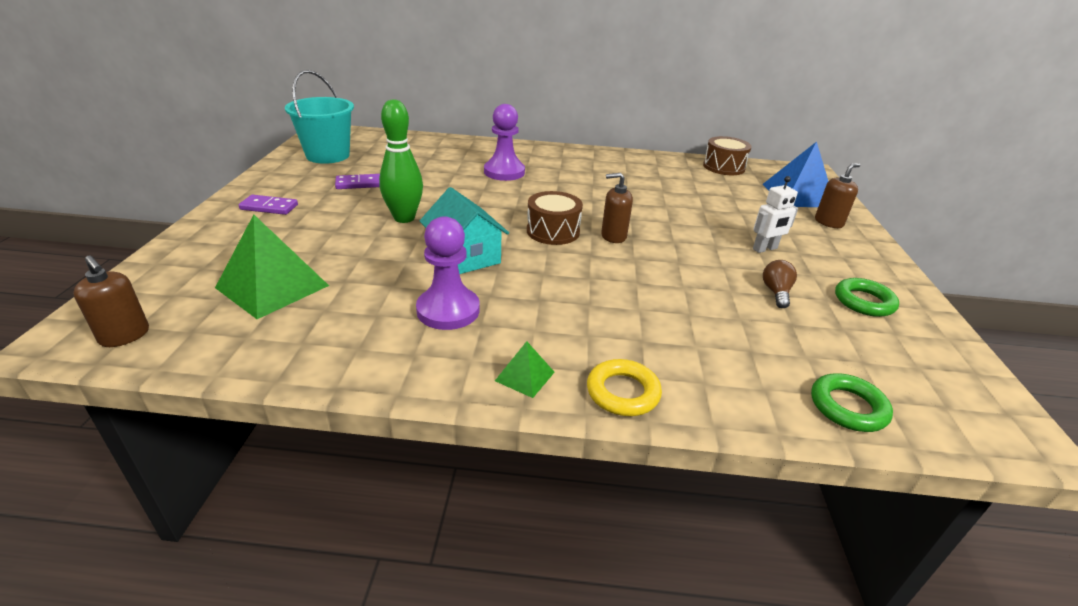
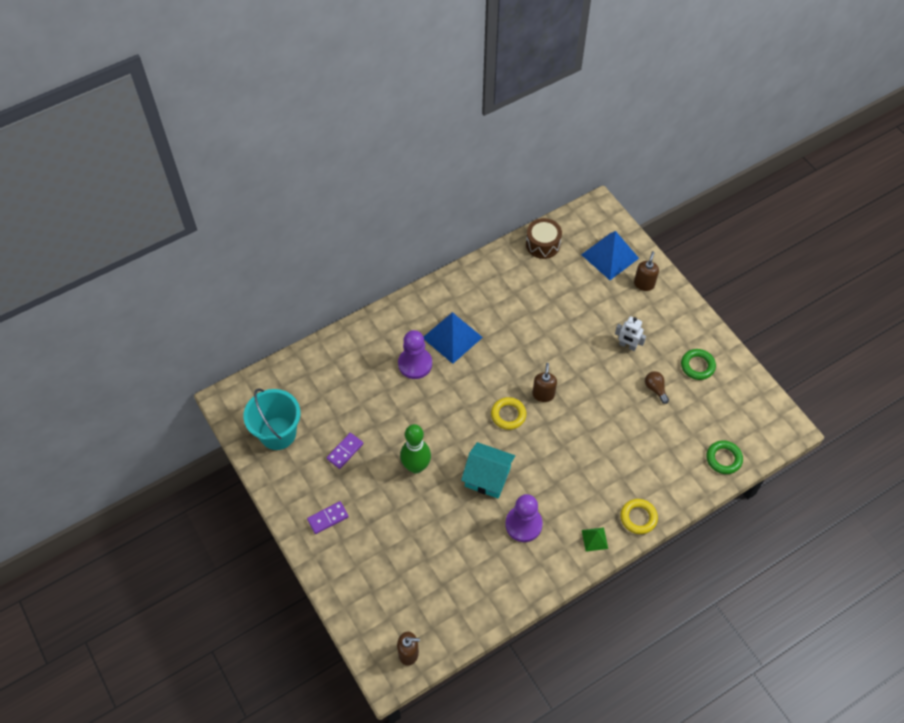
camera: 35 degrees left, 25 degrees up
green pyramid [215,215,329,319] -> none
brown drum [527,191,583,245] -> yellow ring [491,397,527,430]
brown soap dispenser [601,173,633,243] -> brown soap dispenser turned 135 degrees clockwise [532,363,557,402]
white robot [753,176,798,253] -> white robot turned 90 degrees clockwise [615,316,646,351]
none -> blue pyramid [424,312,483,364]

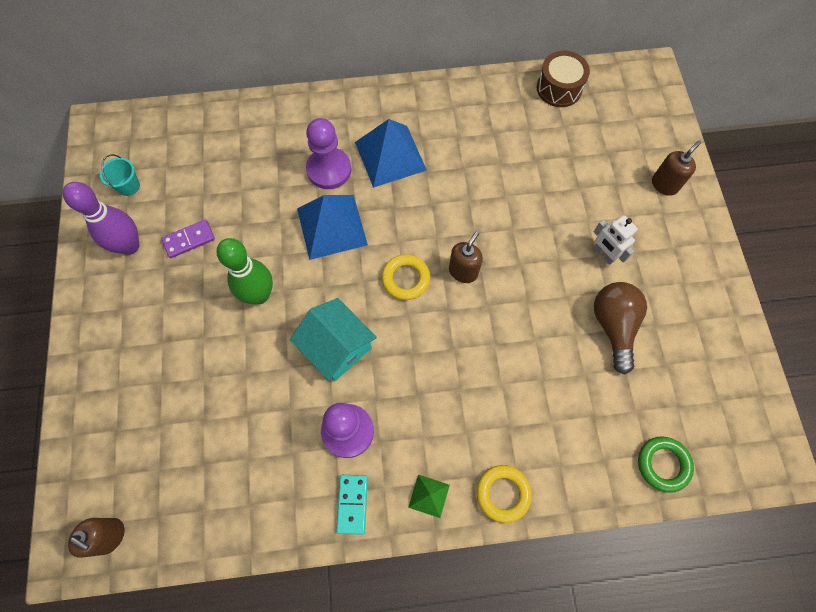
camera: 25 degrees right, 10 degrees up
turquoise bucket [244,388,300,450] -> turquoise bucket [100,154,140,196], size x0.47
purple domino [307,501,349,534] -> none
blue pyramid [581,231,639,280] -> blue pyramid moved to [297,195,368,260]
brown light bulb [645,371,669,404] -> brown light bulb [594,282,647,375], size x1.78
green ring [681,349,716,380] -> none
none -> purple bowling pin [63,182,139,255]
none -> turquoise domino [336,475,368,535]

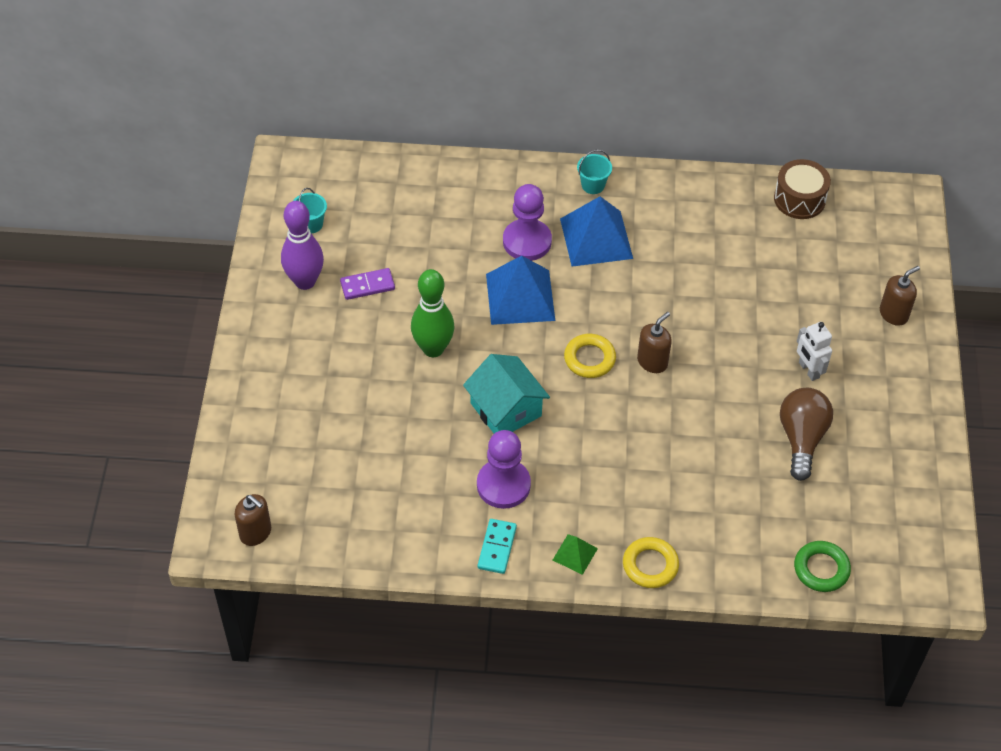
camera: 10 degrees right, 15 degrees down
none -> turquoise bucket [577,150,612,194]

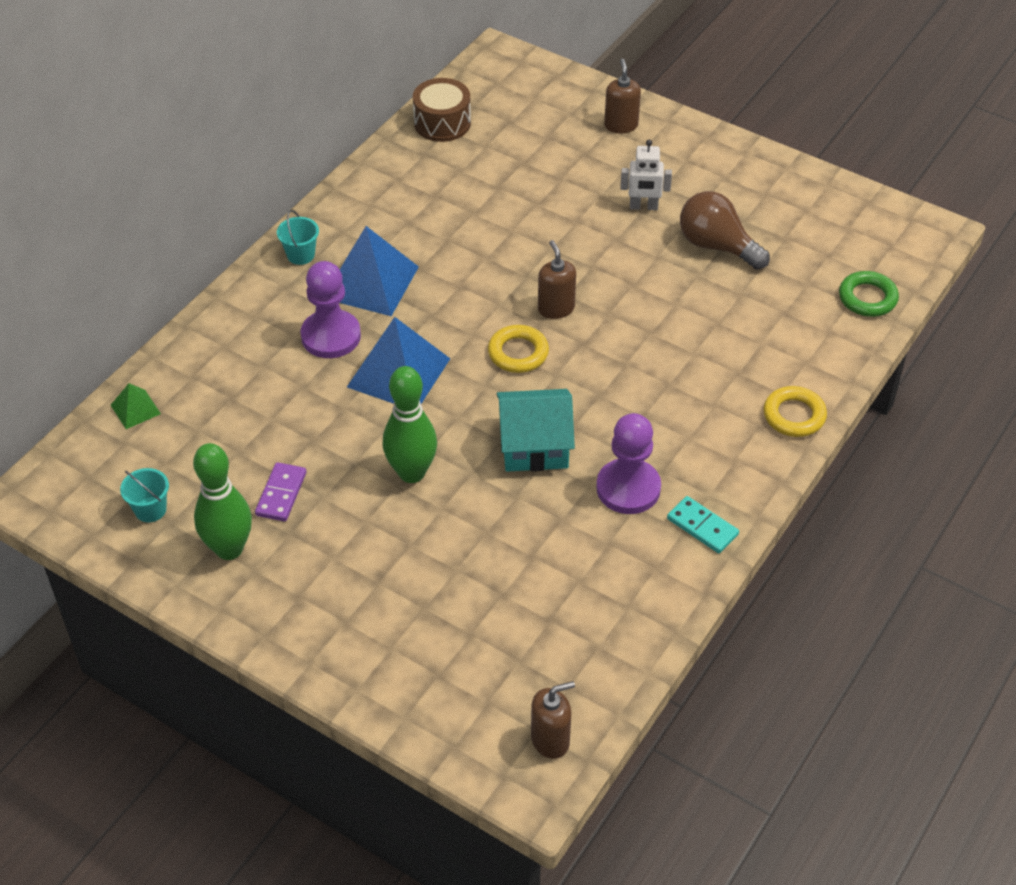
camera: 60 degrees left, 5 degrees down
purple bowling pin [281,201,324,290] -> green bowling pin [193,443,252,560]
green pyramid [553,534,598,575] -> green pyramid moved to [111,383,161,429]

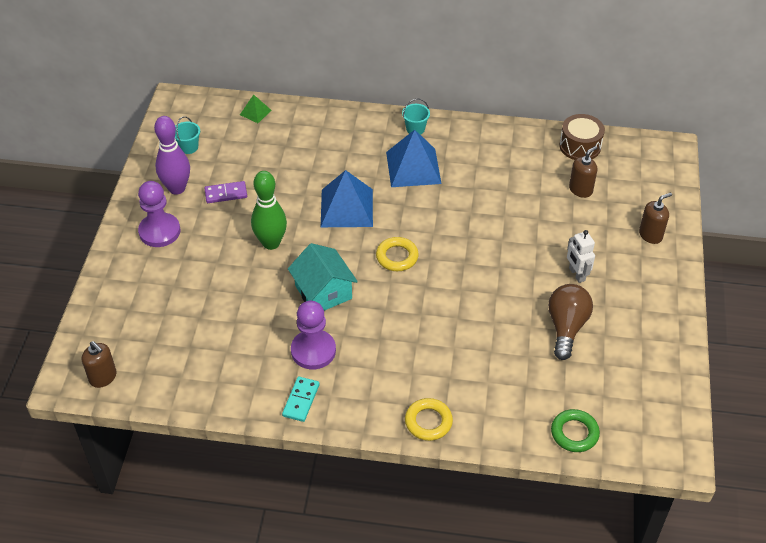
camera: 65 degrees right, 0 degrees up
green bowling pin [193,443,252,560] -> purple bowling pin [154,116,190,195]
purple pawn [300,261,361,358] -> purple pawn moved to [138,181,180,247]
brown soap dispenser [538,240,576,319] -> brown soap dispenser moved to [569,146,597,198]

